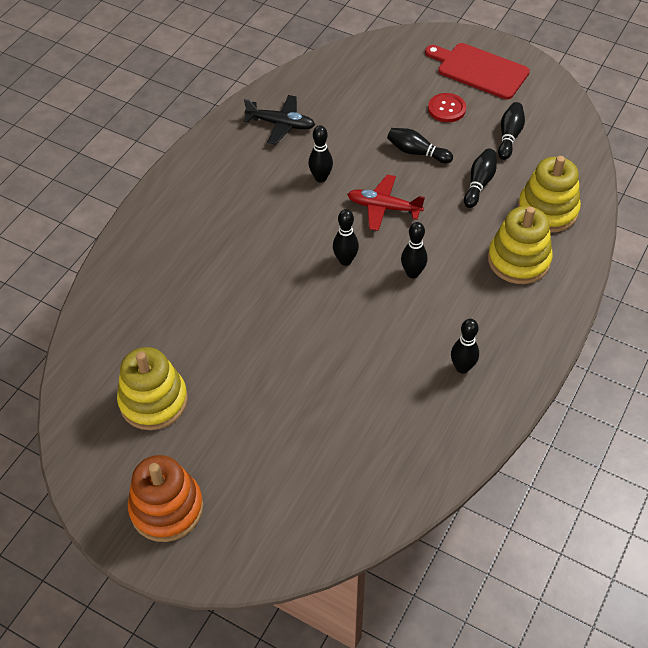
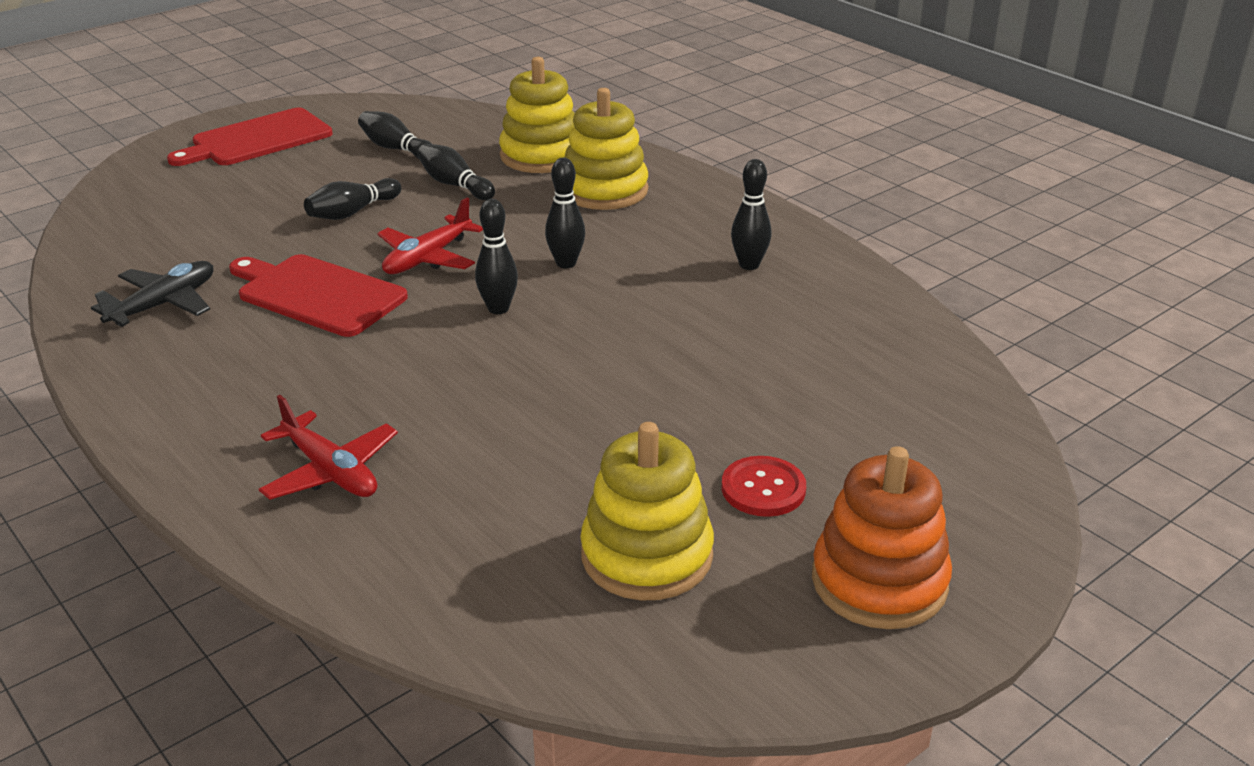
camera: 70 degrees left, 20 degrees down
black bowling pin [308,125,333,183] -> red cutting board [229,254,408,337]
red button [428,93,466,122] -> red button moved to [721,456,806,517]
none -> red plane [259,395,398,500]

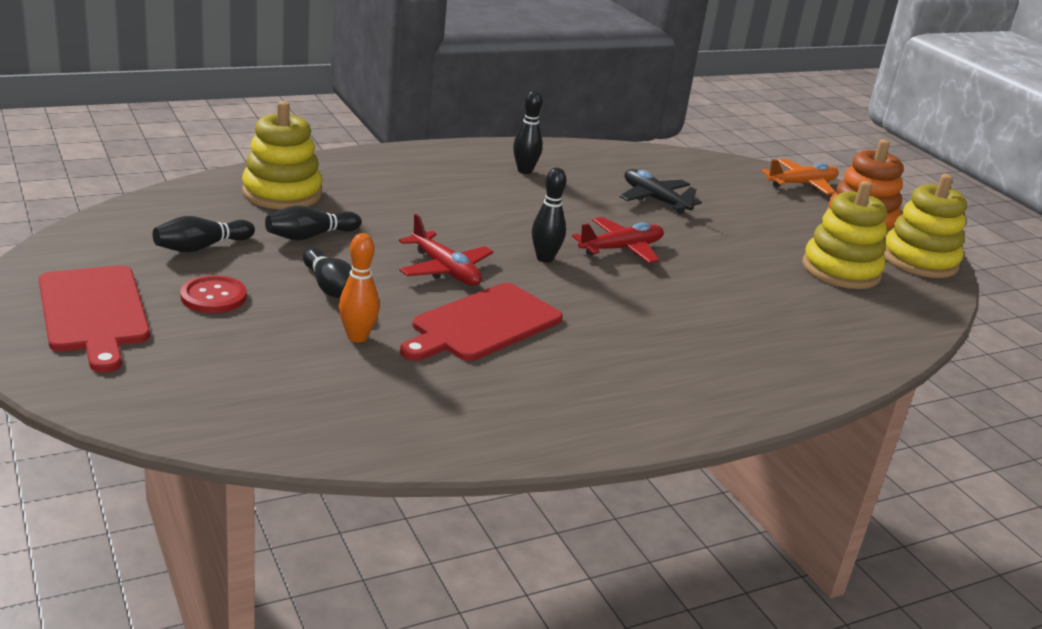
camera: 80 degrees left, 5 degrees down
black plane [91,261,213,327] -> black plane moved to [620,169,702,214]
red plane [259,395,398,500] -> red plane moved to [572,217,664,263]
black bowling pin [545,158,585,268] -> none
yellow stacking toy [565,88,648,210] -> yellow stacking toy moved to [883,174,967,278]
red button [721,456,806,517] -> red button moved to [180,275,247,313]
none -> orange bowling pin [339,233,380,343]
none -> orange plane [761,159,839,195]

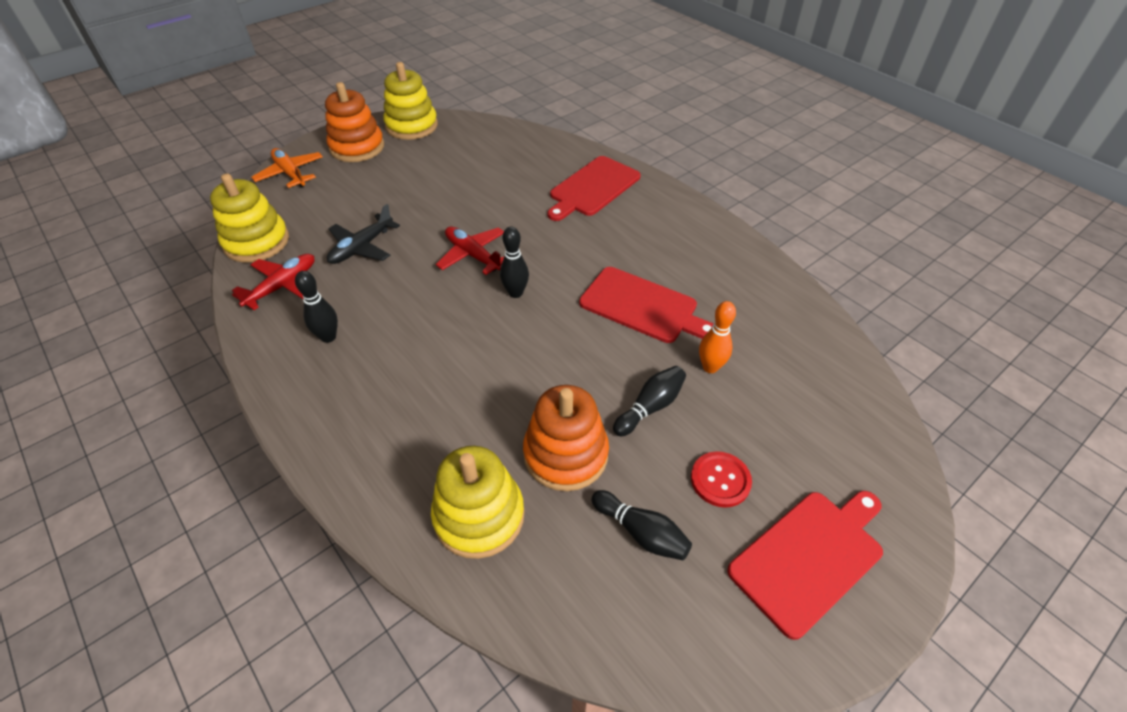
camera: 100 degrees left, 20 degrees up
black bowling pin [265,205,361,240] -> orange stacking toy [523,385,609,491]
red plane [399,214,493,286] -> red plane moved to [232,254,315,310]
yellow stacking toy [802,181,887,289] -> yellow stacking toy moved to [210,173,289,263]
none -> red cutting board [547,156,641,221]

